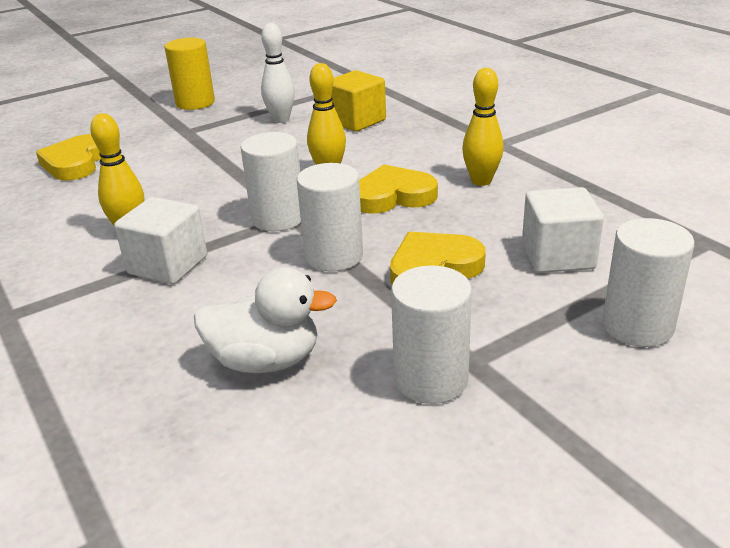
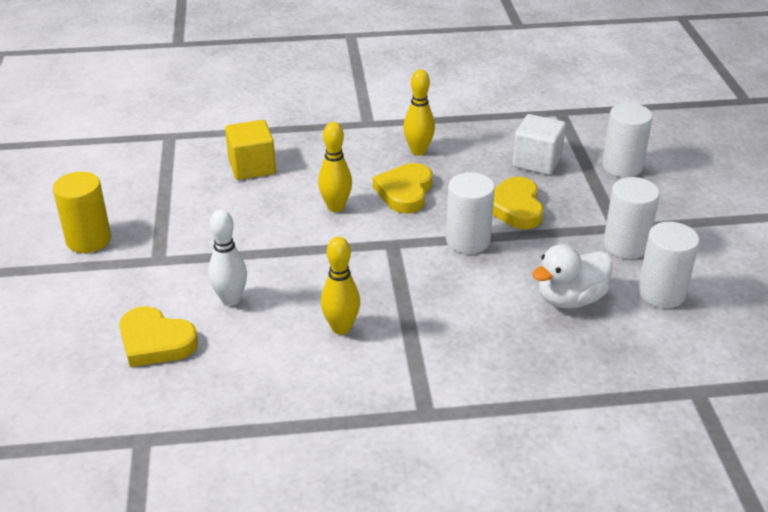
camera: 65 degrees left, 5 degrees up
white cube [114,197,207,284] -> none
white duck [194,267,337,373] -> white duck turned 150 degrees counterclockwise [532,244,613,309]
white cylinder [241,132,301,231] -> white cylinder moved to [638,222,699,308]
white bowling pin [261,23,295,123] -> white bowling pin moved to [208,210,247,306]

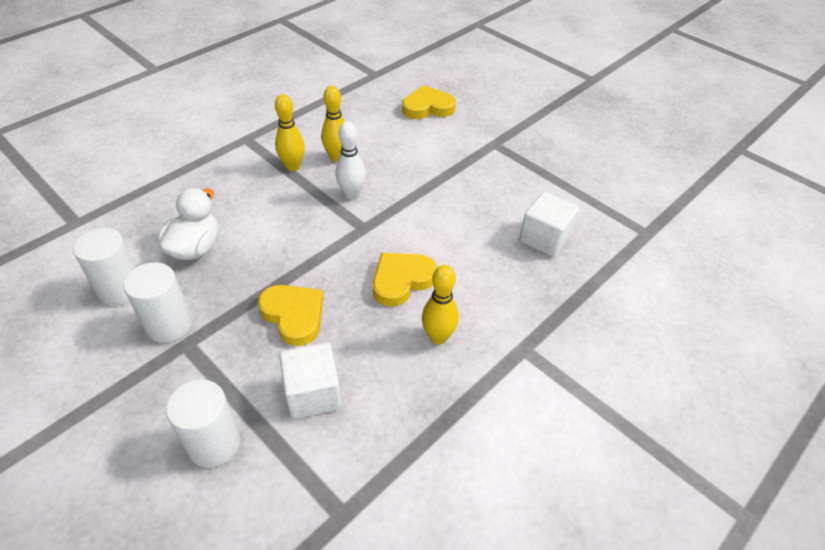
camera: 140 degrees right, 10 degrees up
yellow cylinder [53,172,111,253] -> none
white bowling pin [208,210,247,306] -> white bowling pin moved to [336,122,366,199]
yellow cube [225,120,276,180] -> white cube [519,192,579,257]
yellow bowling pin [318,122,352,212] -> yellow bowling pin moved to [275,94,305,171]
yellow heart [373,163,432,213] -> yellow heart turned 105 degrees counterclockwise [373,253,437,306]
white cylinder [446,172,495,254] -> none

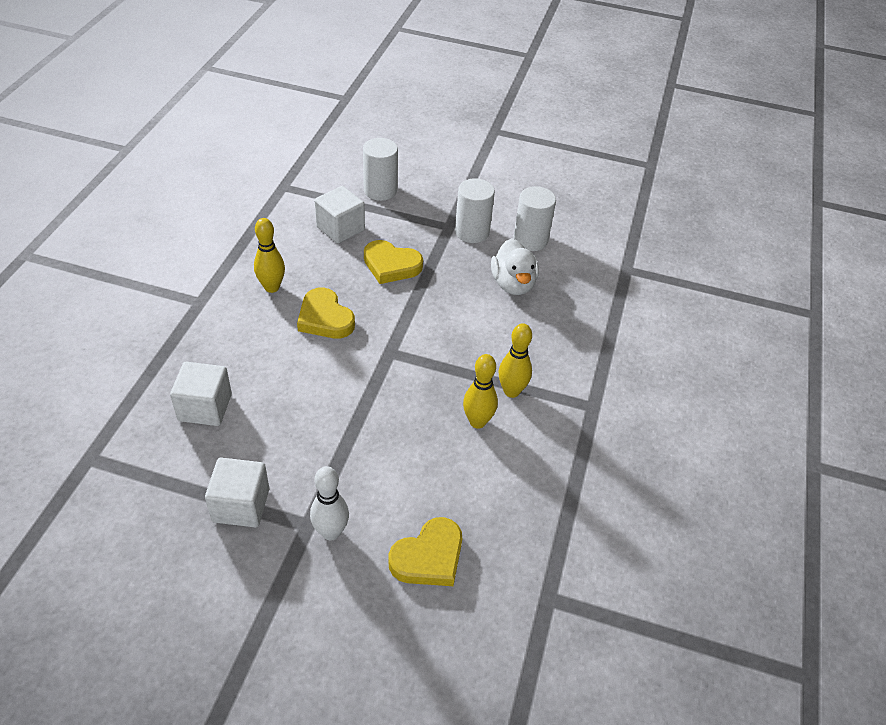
camera: 150 degrees right, 0 degrees up
white bowling pin [336,122,366,199] -> white bowling pin moved to [310,466,349,541]
yellow heart [373,253,437,306] -> yellow heart turned 120 degrees clockwise [297,288,355,338]
none -> white cube [205,457,269,527]

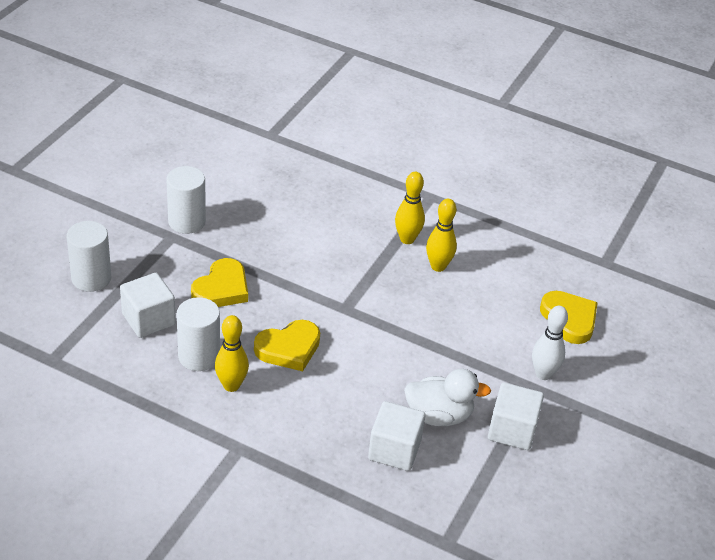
camera: 80 degrees left, 5 degrees down
white duck [491,238,539,295] -> white duck moved to [404,369,491,426]
white cylinder [514,186,556,251] -> white cylinder moved to [177,297,220,371]

